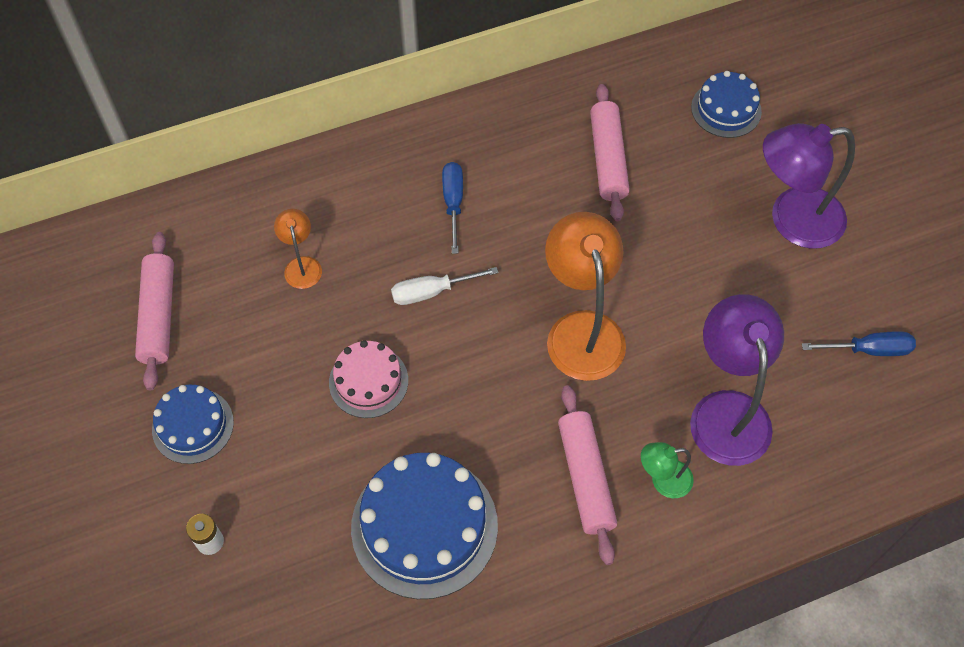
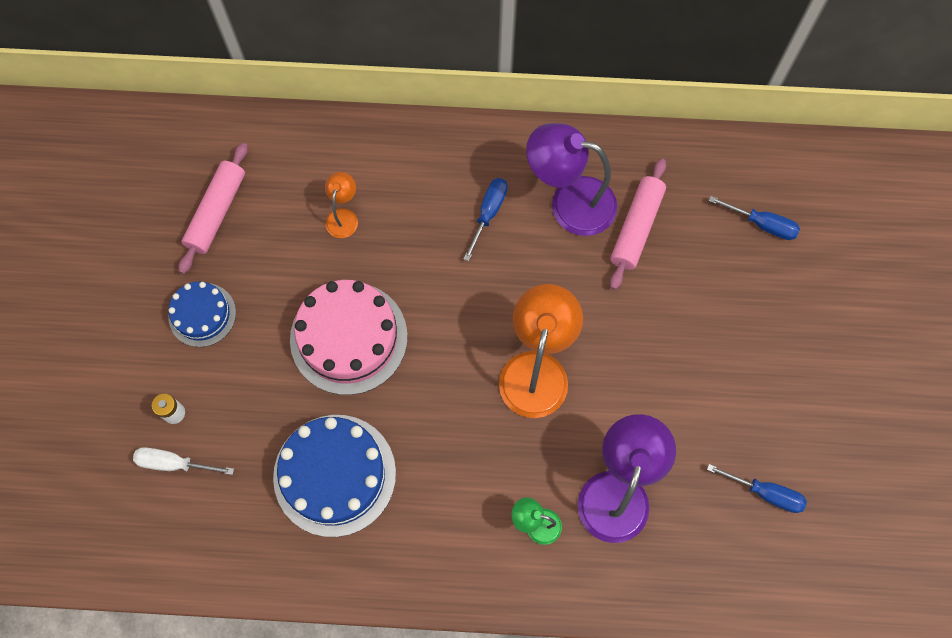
camera: 25 degrees right, 10 degrees up
pink cake [329,340,408,418] -> pink cake [290,280,408,395], size x1.73
white screwdriver [391,267,499,305] -> white screwdriver moved to [133,447,234,475]
pink rolling pin [558,385,617,565] -> none
blue cake [691,71,762,138] -> blue screwdriver [709,196,800,240]
purple lamp [763,123,855,249] -> purple lamp moved to [526,123,617,236]

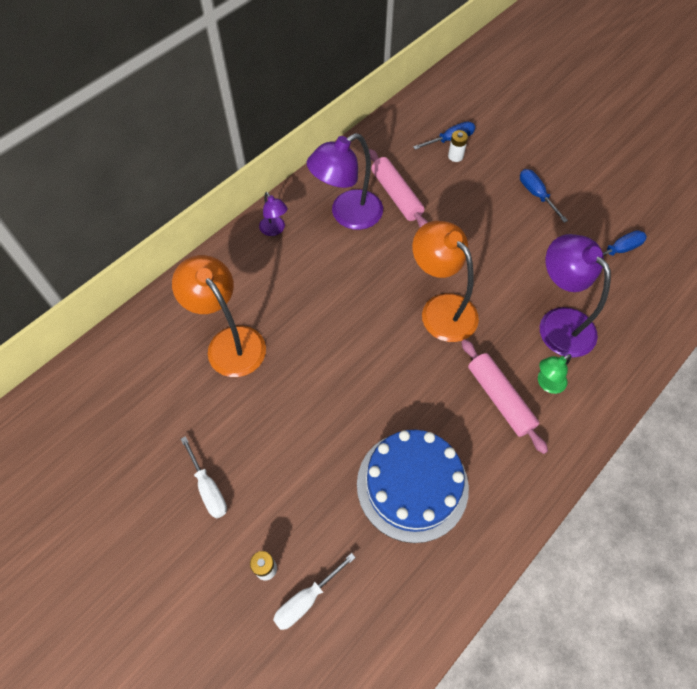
camera: 50 degrees left, 10 degrees down
blue cake [168,282,236,347] -> white screwdriver [181,436,227,519]
pink rolling pin [179,143,248,274] -> pink rolling pin moved to [461,339,548,454]
pink cake [290,280,408,395] -> none
orange lamp [325,172,358,238] -> orange lamp [172,255,266,377], size x2.02
blue screwdriver [463,178,508,261] -> blue screwdriver moved to [520,169,568,223]
none -> purple lamp [259,192,288,236]
none -> white battery [448,130,468,162]

